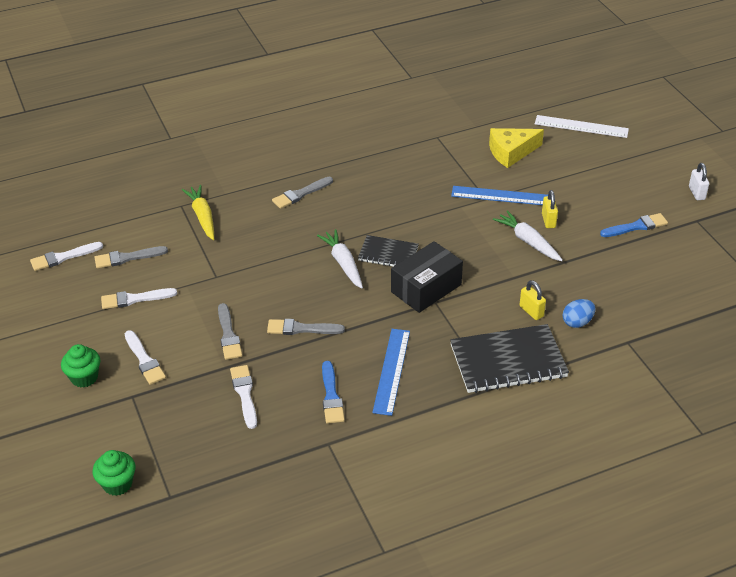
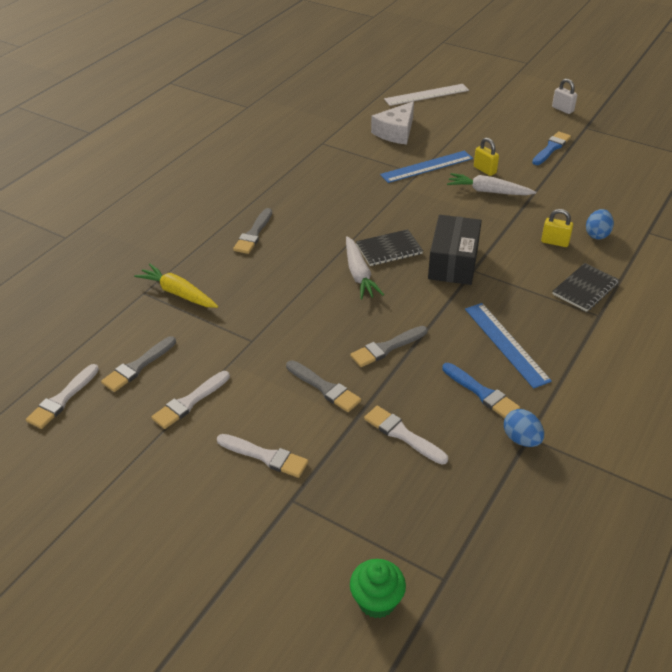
camera: 35 degrees left, 0 degrees up
green cupcake [61,344,100,388] -> none
white carrot [317,229,363,289] -> white carrot turned 135 degrees counterclockwise [346,236,384,300]
black notebook [450,324,569,393] -> black notebook [552,263,619,312], size x0.58
yellow cheese [489,128,544,168] -> white cheese [371,101,414,145]
none -> blue egg [504,409,544,447]

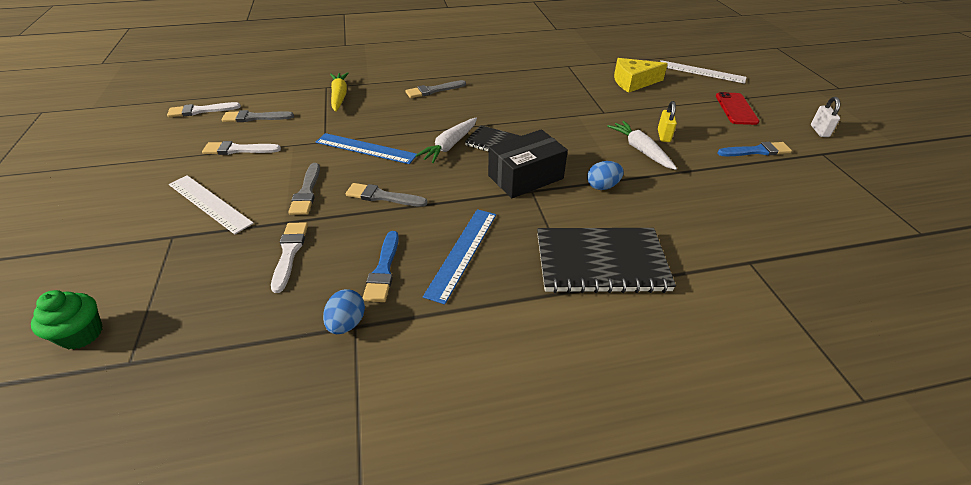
camera: 45 degrees right, 0 degrees up
white brush [217,434,309,478] -> white ruler [169,175,254,234]
white cheese [371,101,414,145] -> yellow cheese [614,58,668,93]
blue ruler [380,151,473,183] -> blue ruler moved to [316,133,416,164]
yellow padlock [541,209,573,247] -> none
black notebook [552,263,619,312] -> black notebook [537,228,676,293], size x1.74
blue egg [586,209,614,239] -> blue egg moved to [587,161,624,190]
none -> red phone [716,92,759,125]

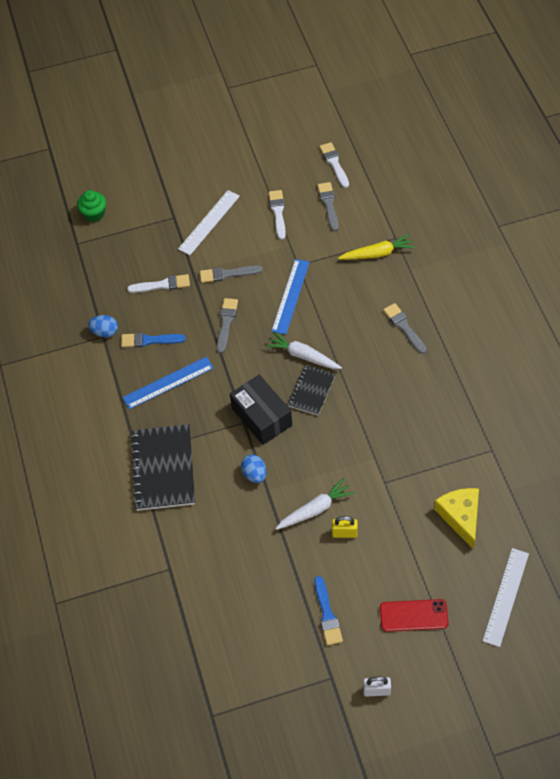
camera: 90 degrees right, 15 degrees up
blue ruler [423,209,496,304] -> blue ruler turned 45 degrees counterclockwise [122,357,214,409]

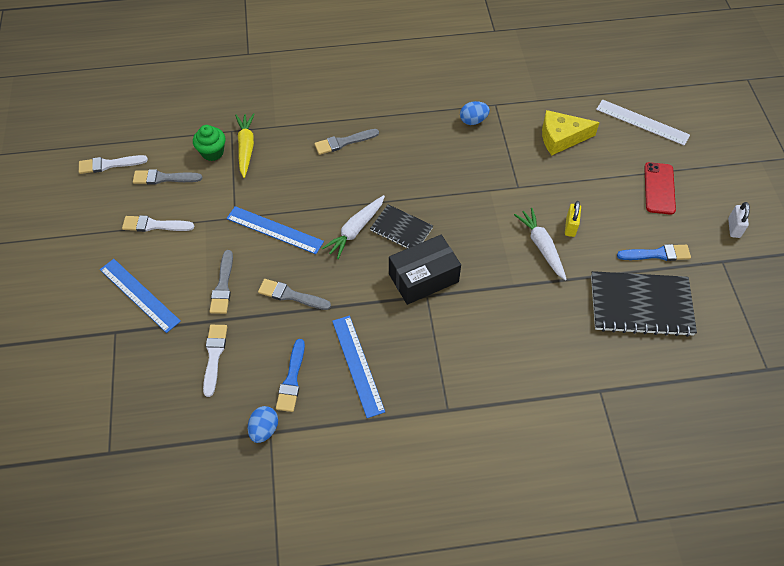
camera: 85 degrees left, 0 degrees up
green cupcake [77,190,106,222] -> green cupcake moved to [193,125,225,161]
black notebook [130,424,195,511] -> black notebook moved to [591,271,697,337]
white ruler [178,190,240,255] -> blue ruler [100,259,181,333]
blue egg [241,455,266,483] -> blue egg moved to [460,101,490,125]

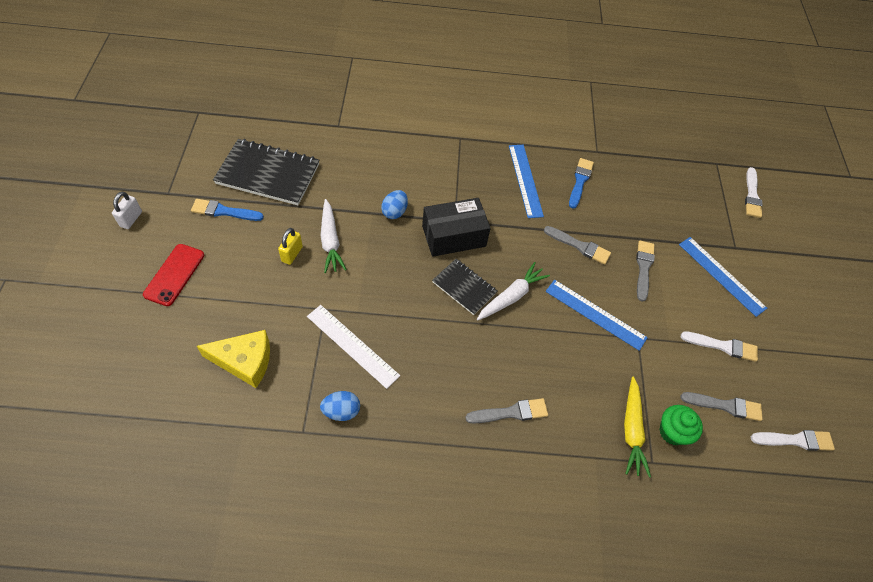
camera: 175 degrees left, 0 degrees up
white brush [203,325,227,397] -> white brush moved to [745,167,762,218]
blue egg [248,406,278,443] -> blue egg moved to [381,190,408,219]
white ruler [596,99,690,146] -> white ruler moved to [307,305,400,389]

